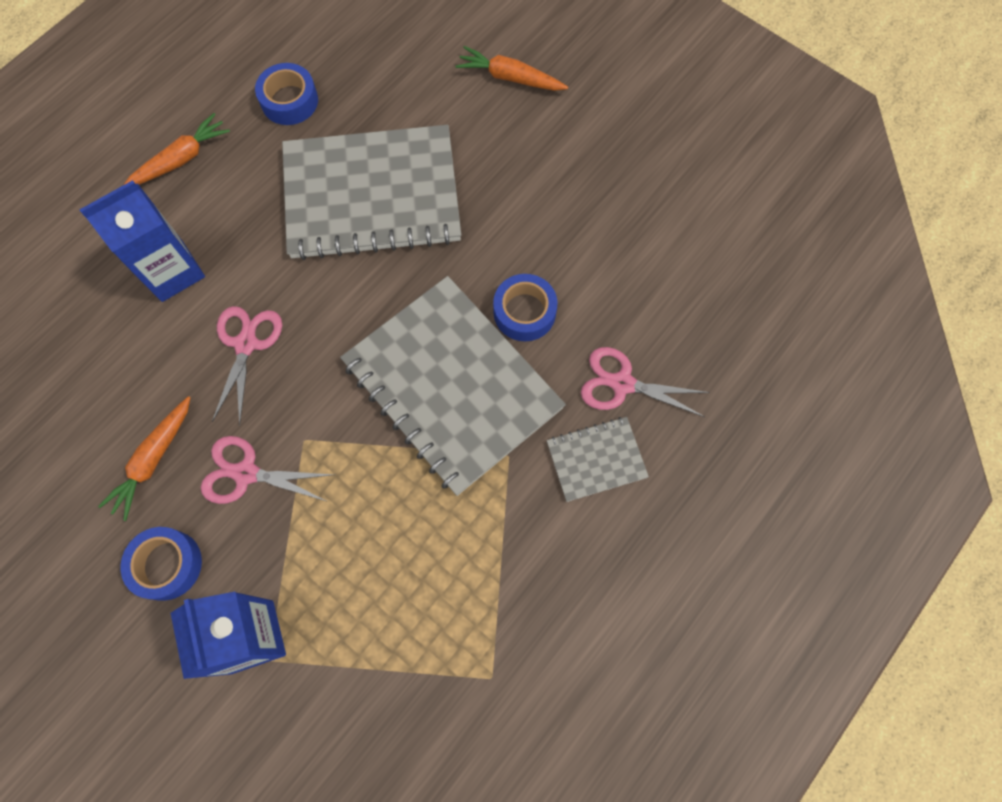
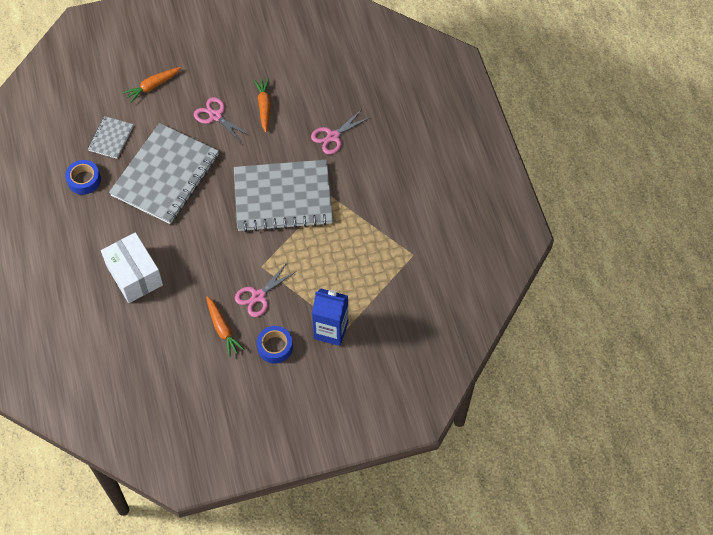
camera: 55 degrees left, 10 degrees down
blue carton [79,180,205,302] -> white box [101,232,163,303]
orange carrot [124,113,230,185] -> orange carrot moved to [254,78,271,133]
pink scissors [212,306,282,426] -> pink scissors moved to [194,97,251,143]
blue tape [493,274,557,341] -> none
grey notebook [547,417,649,502] -> grey notebook moved to [88,116,133,159]

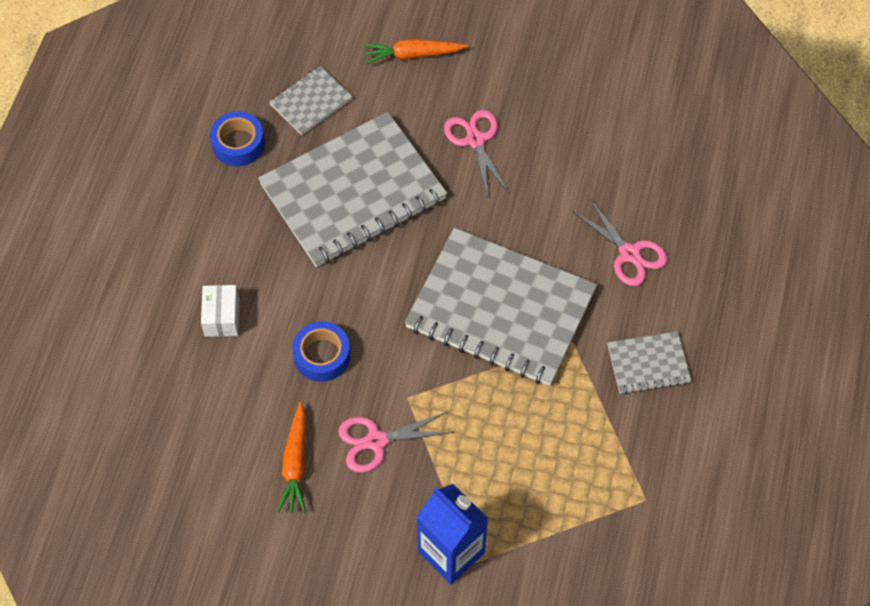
camera: 30 degrees right, 0 degrees up
white box [101,232,163,303] -> white box [201,285,239,337], size x0.53
orange carrot [254,78,271,133] -> none
blue tape [257,326,293,364] -> blue tape moved to [292,321,350,382]
pink scissors [311,109,371,154] -> pink scissors turned 120 degrees counterclockwise [573,199,667,286]
none -> grey notebook [607,331,691,394]

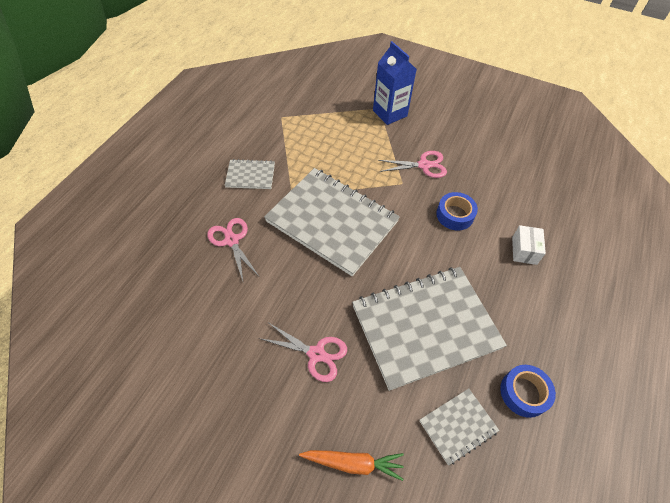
camera: 170 degrees left, 5 degrees down
orange carrot [277,402,306,513] -> none
pink scissors [444,110,509,198] -> pink scissors turned 60 degrees counterclockwise [259,323,347,382]

